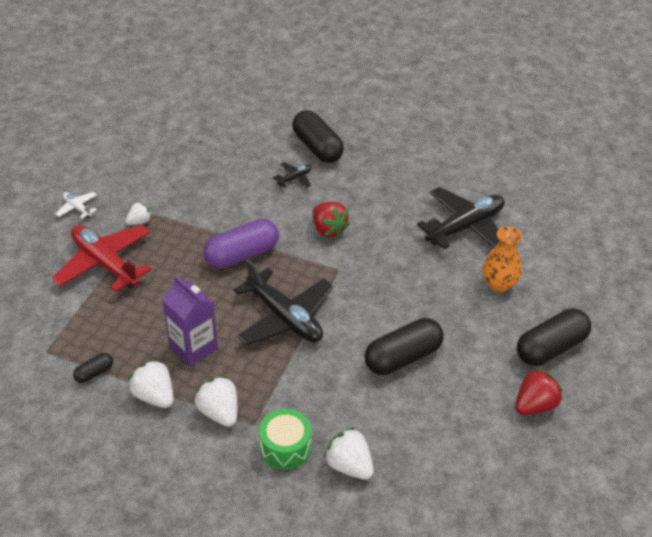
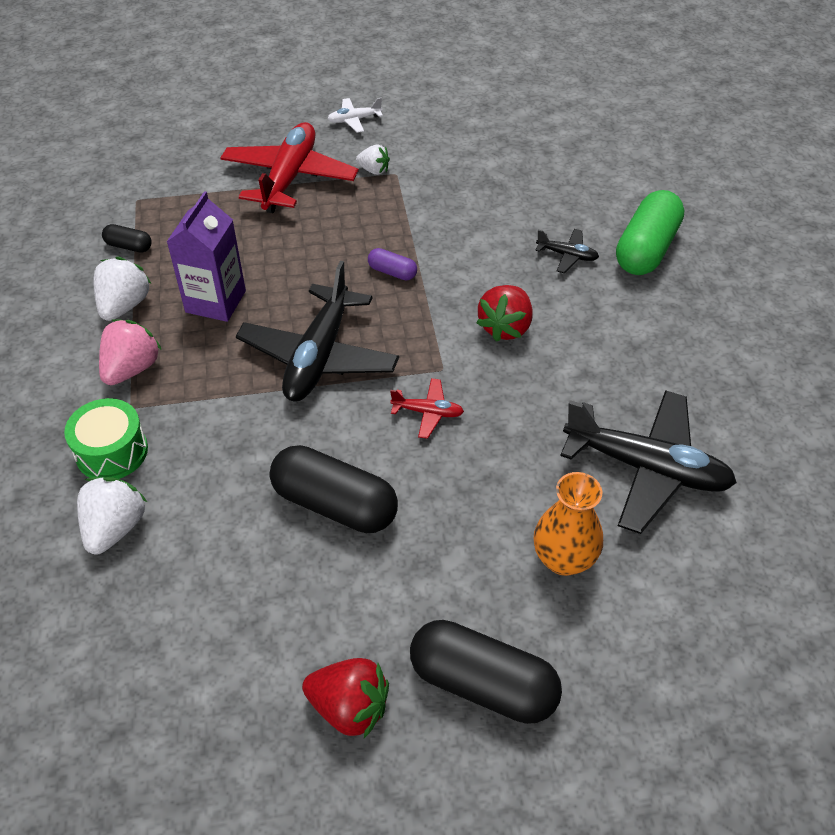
camera: 60 degrees right, 5 degrees up
white plane [55,192,97,219] -> white plane turned 120 degrees counterclockwise [328,97,383,133]
white strawberry [194,376,238,427] -> pink strawberry [99,319,162,385]
purple capsule [204,219,279,269] -> purple capsule [368,248,417,280], size x0.48
black capsule [292,110,344,163] -> green capsule [616,190,684,275]
none -> red plane [390,378,464,439]

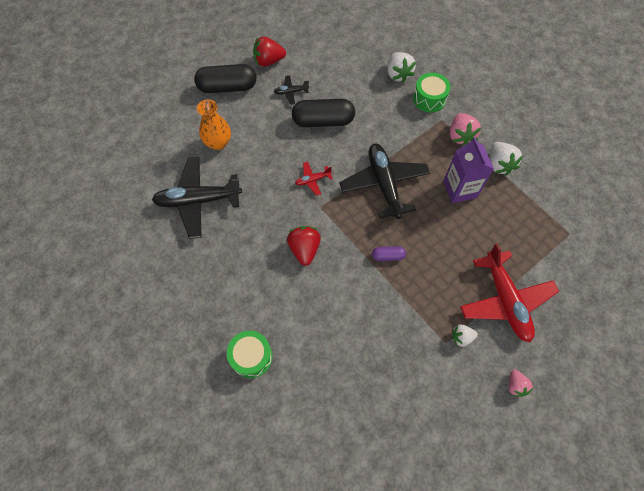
camera: 150 degrees right, 15 degrees up
black capsule [102,224,152,253] -> none
white plane [328,97,383,133] -> pink strawberry [509,370,533,397]
black plane [535,229,599,273] -> black plane moved to [274,75,309,105]
green capsule [616,190,684,275] -> green drum [227,331,272,378]

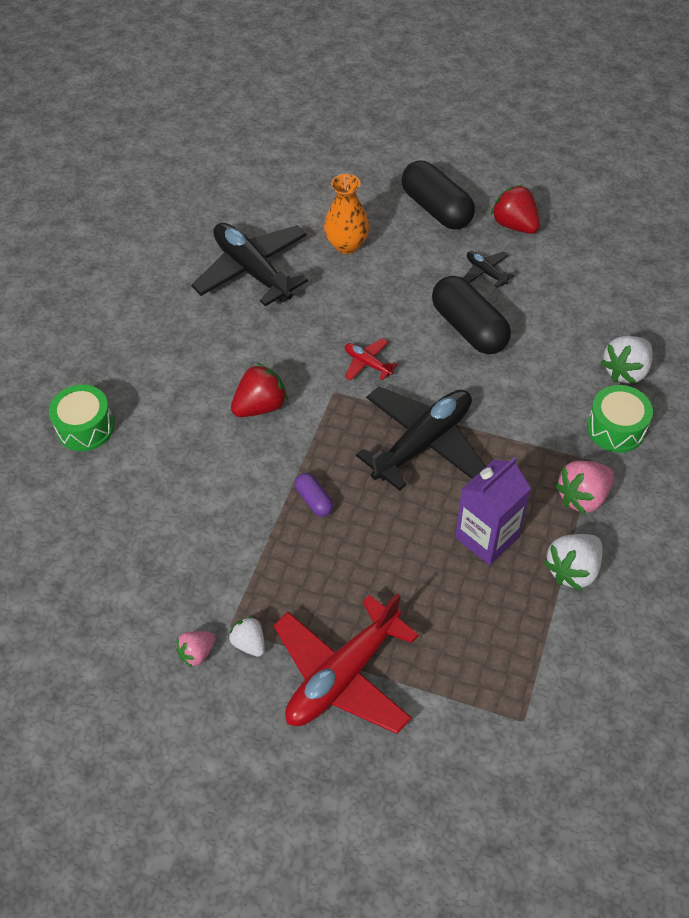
camera: 60 degrees right, 10 degrees down
pink strawberry [509,370,533,397] -> pink strawberry moved to [176,631,216,668]

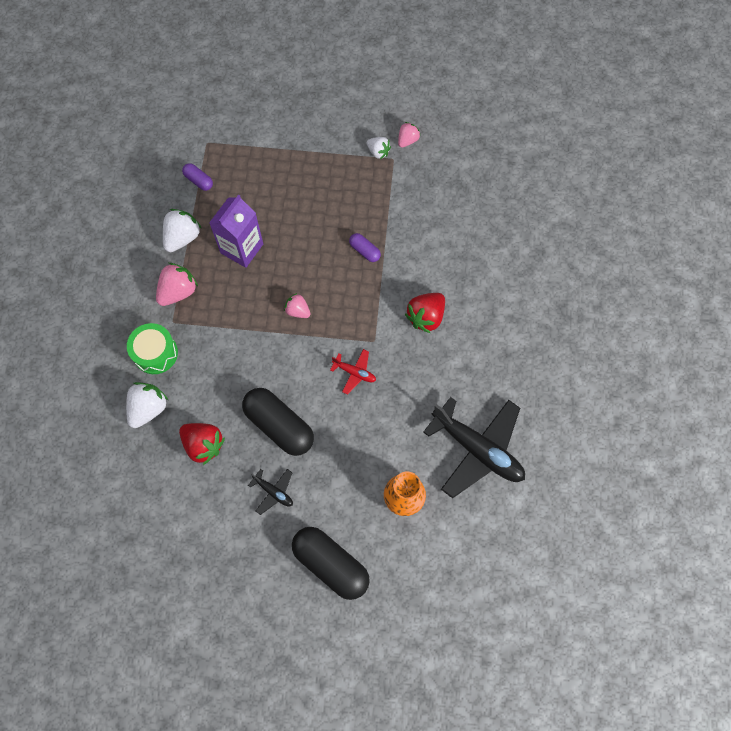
camera: 165 degrees right, 15 degrees up
green drum [49,385,114,451] -> none
red plane [273,593,419,734] -> none
black plane [356,387,486,491] -> pink strawberry [284,293,311,318]
red strawberry [491,185,540,234] -> red strawberry moved to [179,423,225,465]
none -> purple capsule [182,163,213,191]

